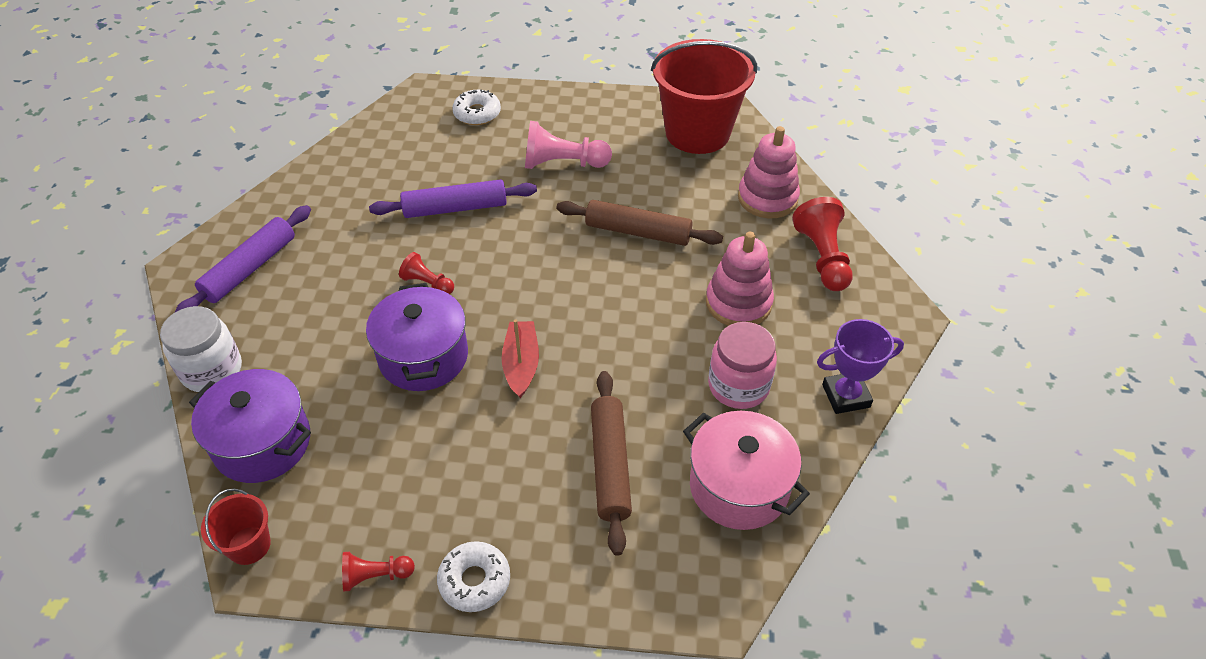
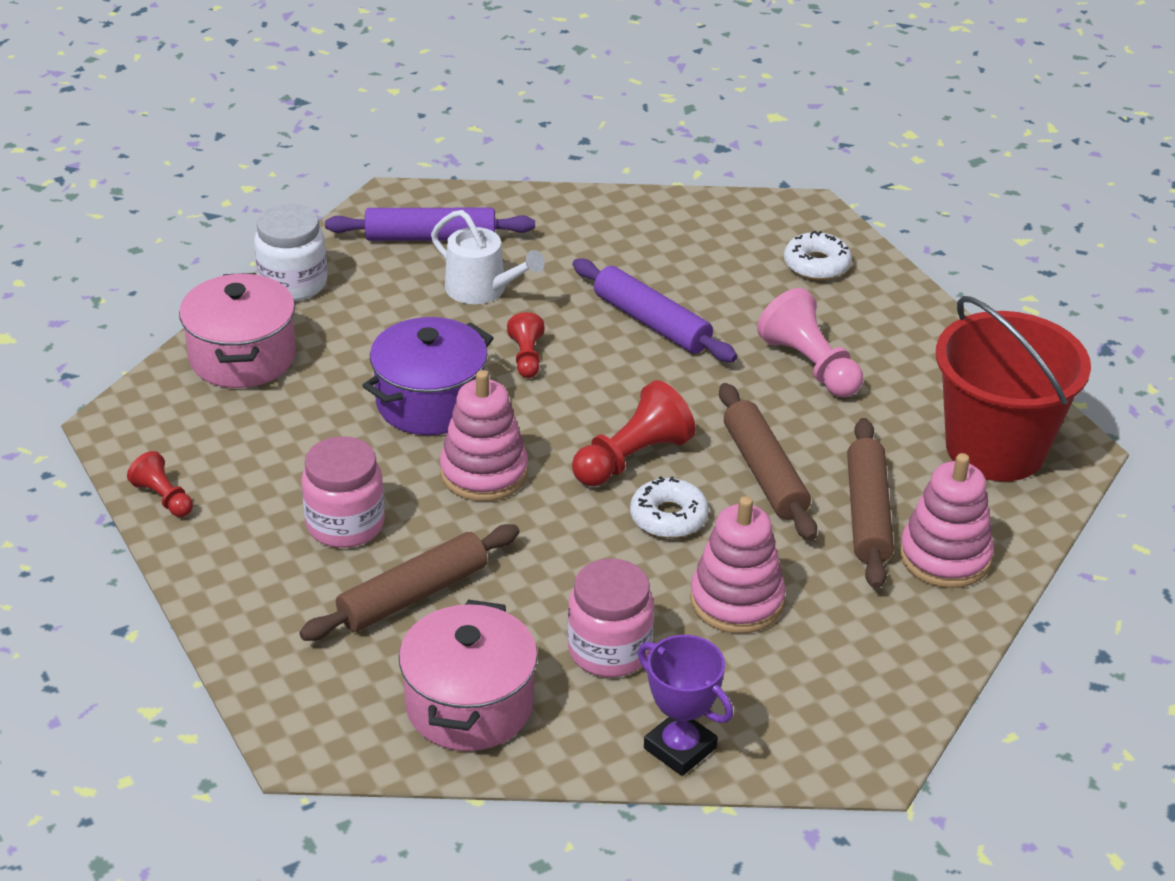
camera: 55 degrees right, 10 degrees down
purple pot [189,369,311,483] -> pink pot [179,273,296,388]
red bucket [201,489,271,565] -> none
white donut [437,541,510,612] -> white donut moved to [630,476,709,538]
red boat [502,319,539,398] -> pink stacking toy [440,370,528,501]
red pawn [792,197,853,291] -> red pawn moved to [572,380,696,486]
none -> pink jar [301,436,385,548]
none -> white watering can [431,210,545,304]
none -> brown rolling pin [847,418,894,589]

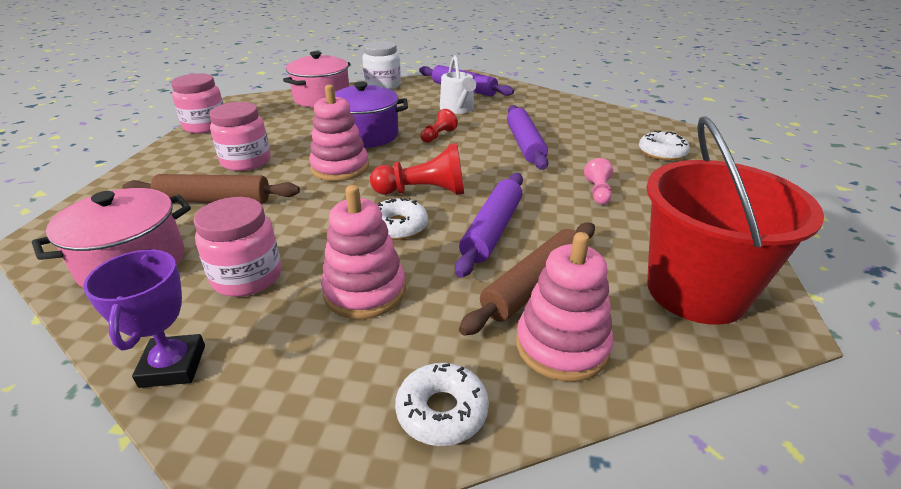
camera: 40 degrees right, 5 degrees down
red pawn [127,451,193,517] -> pink jar [171,73,223,134]
brown rolling pin [719,383,817,541] -> purple rolling pin [455,173,523,278]
pink pawn [757,288,863,397] -> pink pawn [584,158,613,205], size x0.57
none -> white donut [395,363,489,446]

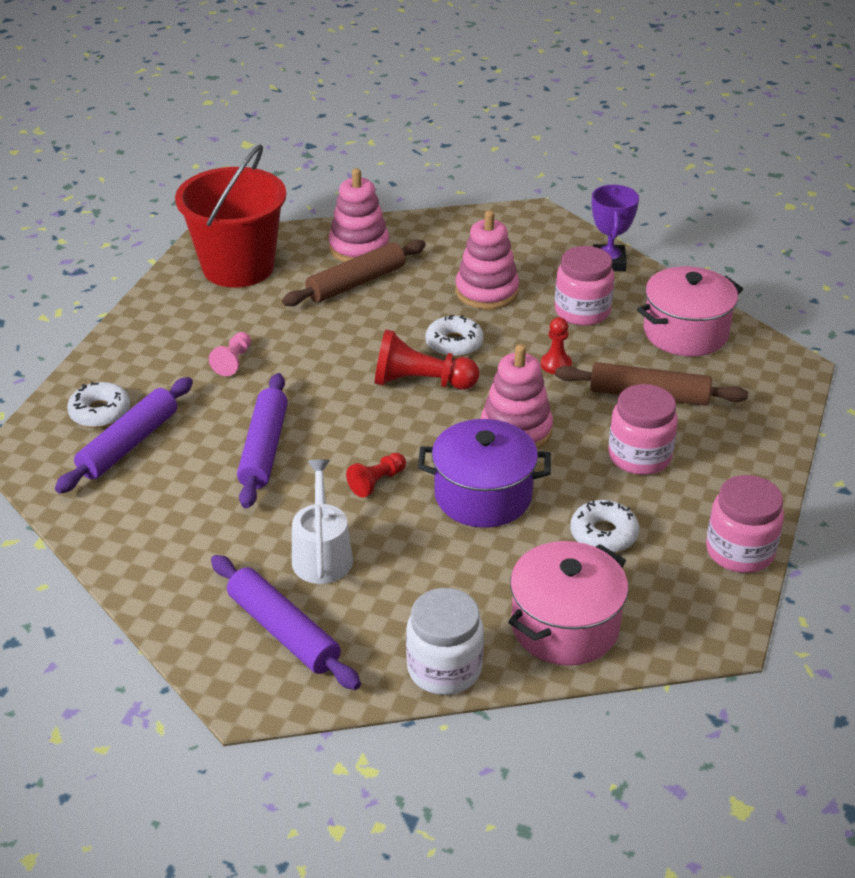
camera: 170 degrees left, 5 degrees up
white donut [395,363,489,446] -> white donut moved to [570,500,639,553]
purple rolling pin [455,173,523,278] -> purple rolling pin moved to [55,377,193,494]
none -> red pawn [541,317,572,374]

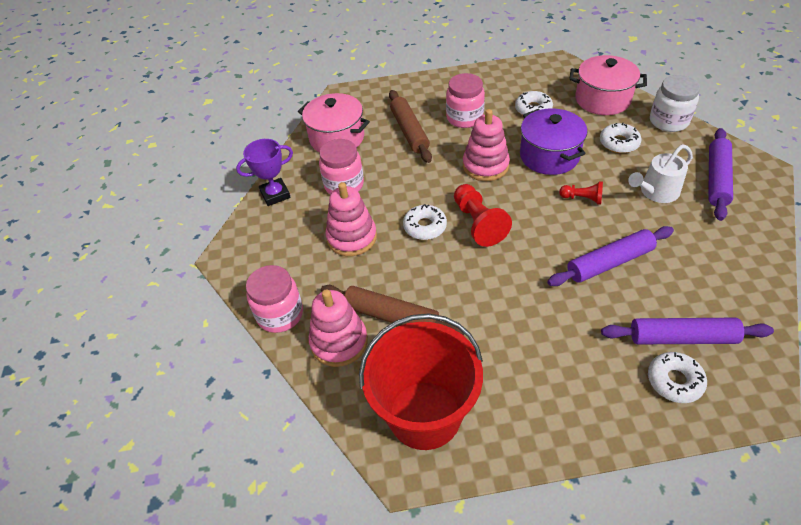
camera: 115 degrees left, 10 degrees up
pink pawn [209,332,251,376] -> none
red pawn [541,317,572,374] -> none
pink jar [706,475,784,573] -> pink jar moved to [246,265,303,333]
none -> white donut [600,123,642,153]

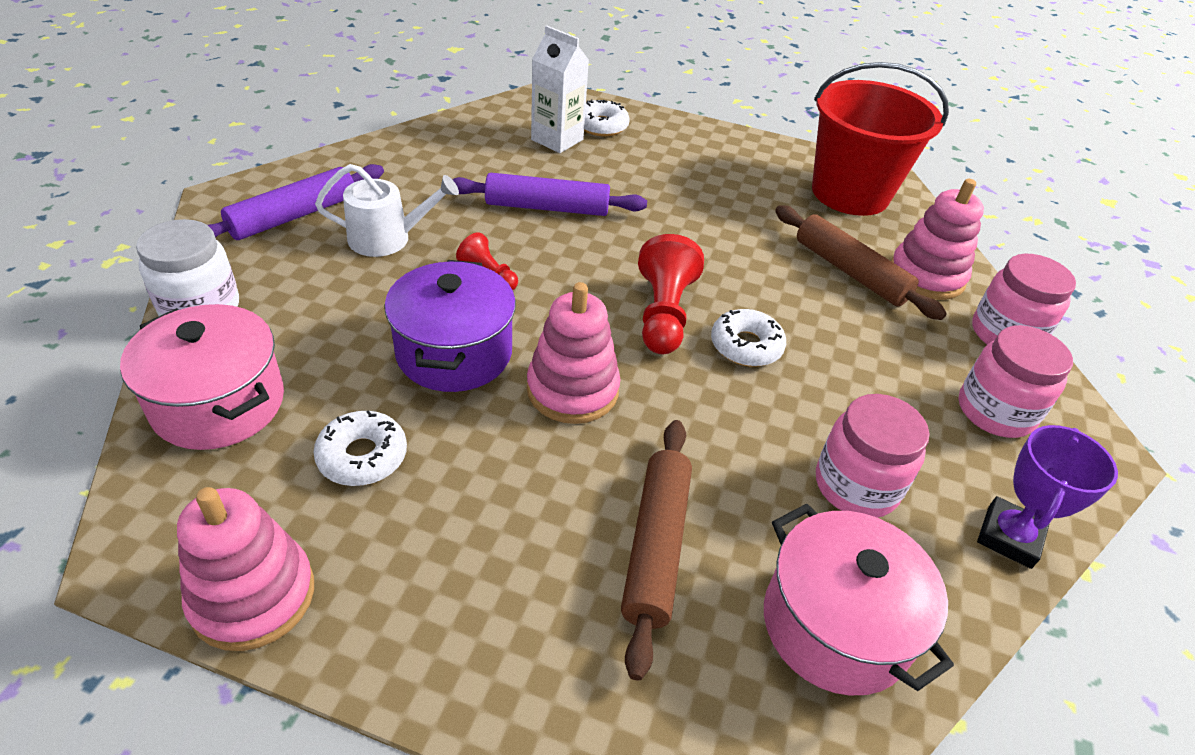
camera: 160 degrees left, 5 degrees down
purple trophy [236,139,293,206] -> purple trophy turned 60 degrees counterclockwise [977,425,1118,569]
pink stacking toy [325,182,377,256] -> pink stacking toy moved to [177,487,314,651]
pink jar [446,73,485,128] -> pink jar moved to [959,325,1073,438]
white donut [600,123,642,153] -> none
purple rolling pin [601,318,774,344] -> white carton [531,25,589,153]

